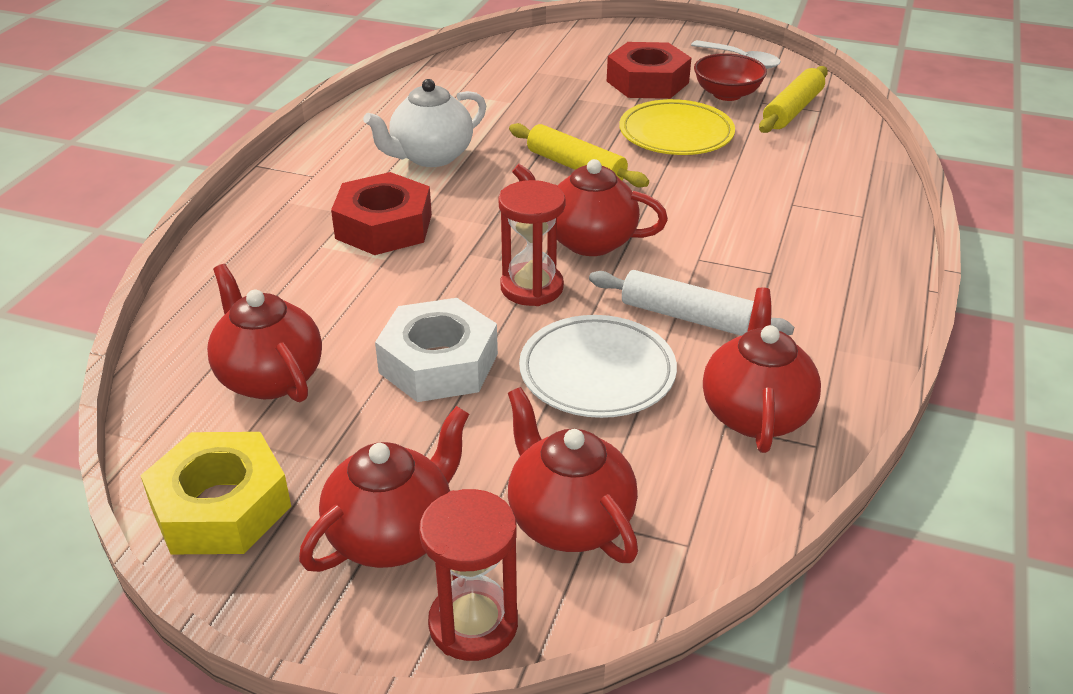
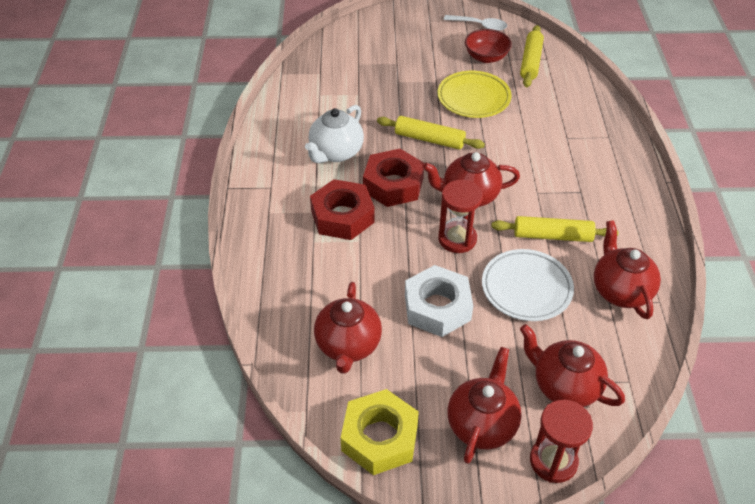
camera: 20 degrees left, 10 degrees up
red teapot [207,264,322,402] -> red teapot turned 120 degrees counterclockwise [314,282,382,374]
white rolling pin [589,270,794,336] -> yellow rolling pin [491,216,618,242]
red nut [607,42,691,99] -> red nut moved to [363,149,424,207]

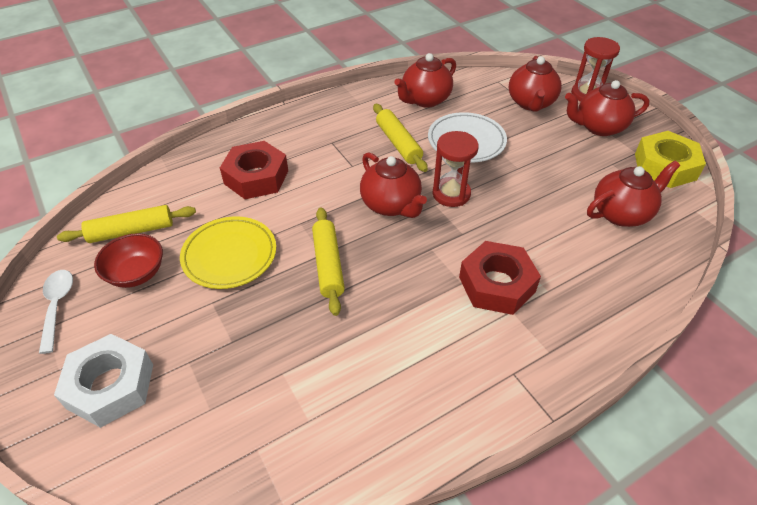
camera: 120 degrees left, 0 degrees up
white teapot [305,105,364,163] -> none
red nut [363,149,424,207] -> red nut moved to [220,141,288,199]
white nut [405,265,473,337] -> white nut moved to [54,334,153,428]

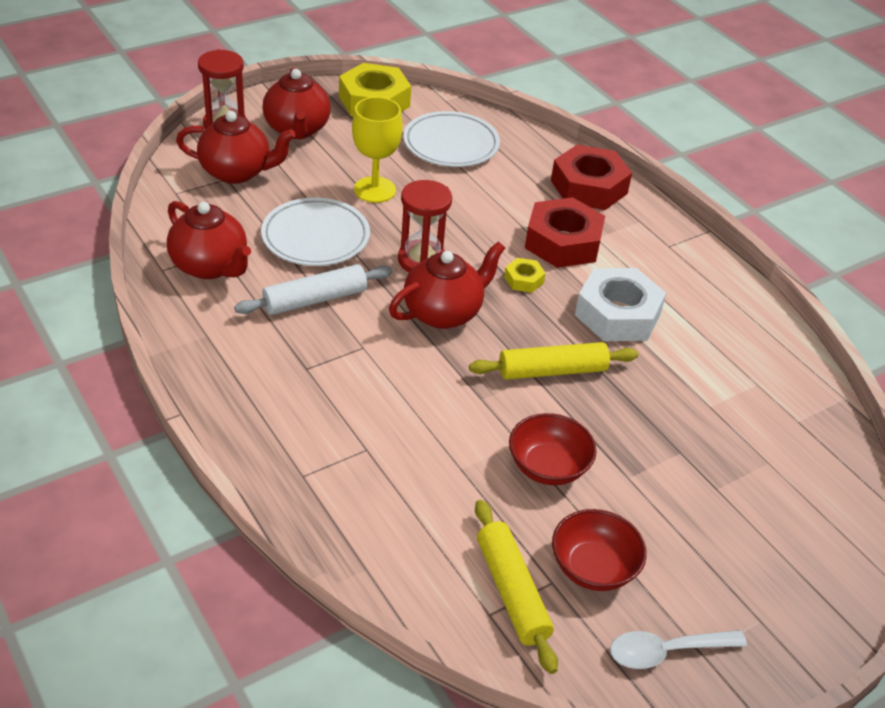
camera: 95 degrees left, 5 degrees down
white nut [54,334,153,428] -> white nut moved to [575,268,666,341]
yellow plate [180,216,276,289] -> red bowl [509,413,597,485]
red nut [220,141,288,199] -> red nut moved to [551,145,632,210]
yellow rolling pin [373,104,428,172] -> white rolling pin [234,264,392,315]
red teapot [587,161,680,227] -> white plate [403,111,500,167]
none -> yellow goblet [352,97,403,203]
none -> yellow nut [504,258,546,293]

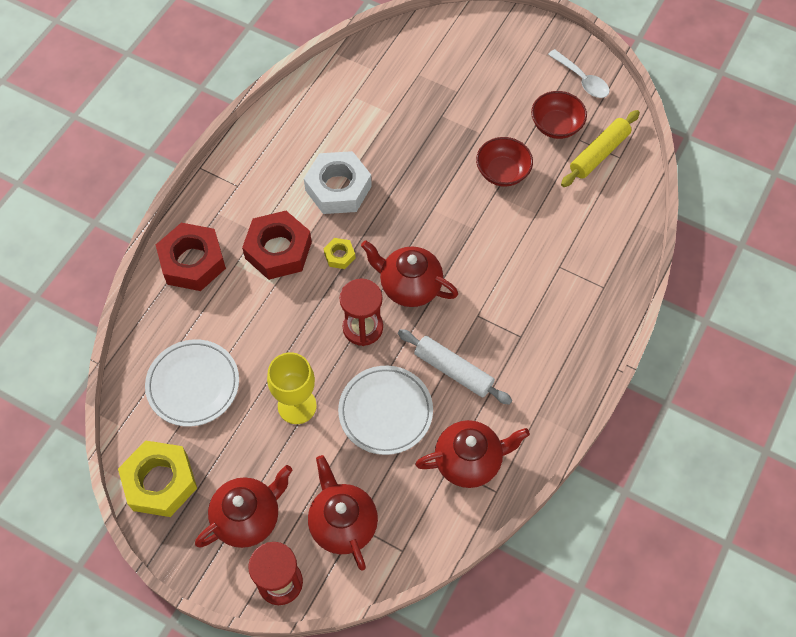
camera: 115 degrees left, 20 degrees up
red teapot [167,201,251,279] -> red teapot turned 60 degrees clockwise [415,420,530,488]
yellow rolling pin [469,342,638,380] -> none

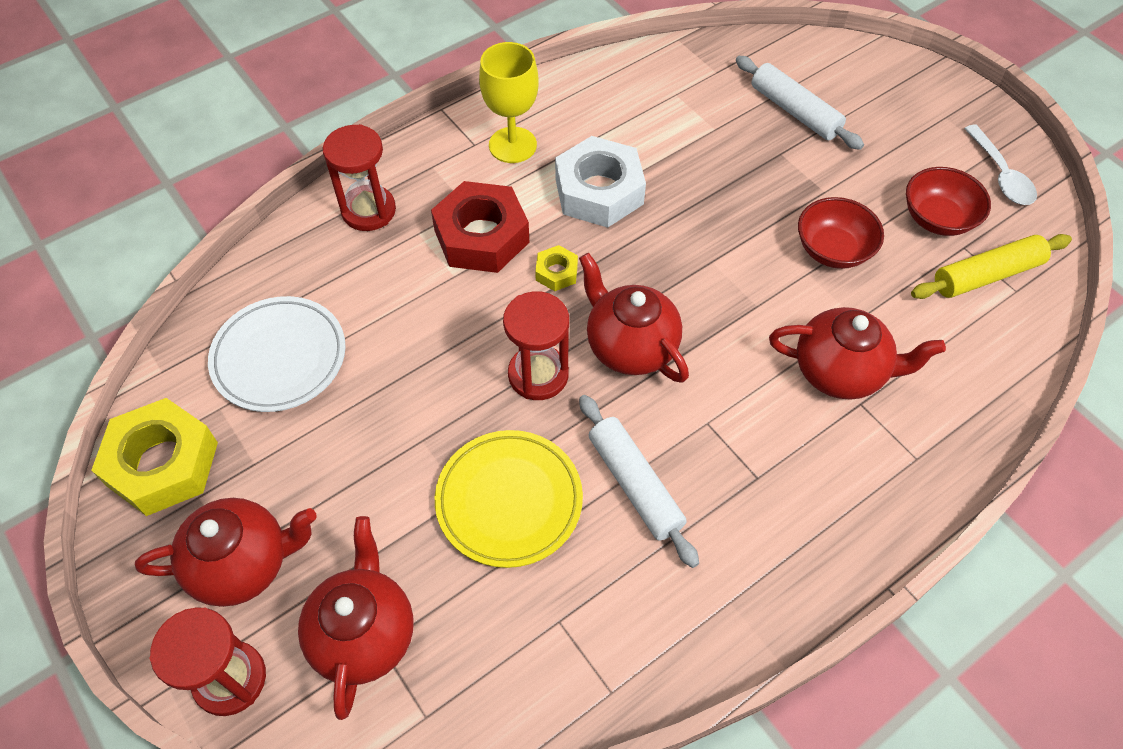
camera: 25 degrees right, 5 degrees down
red nut [156,223,226,291] -> red hourglass [323,124,396,231]
yellow goblet [267,352,317,424] -> yellow goblet moved to [479,42,539,163]
white plate [338,366,433,455] -> yellow plate [435,430,583,568]
red teapot [415,420,530,488] -> red teapot moved to [769,307,946,400]
none -> white rolling pin [736,56,864,150]

